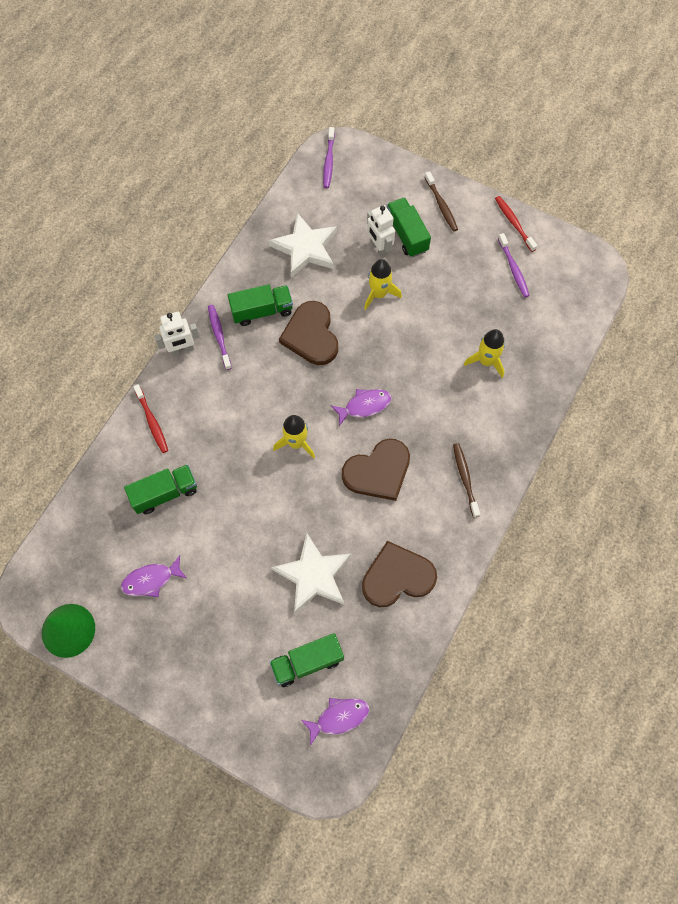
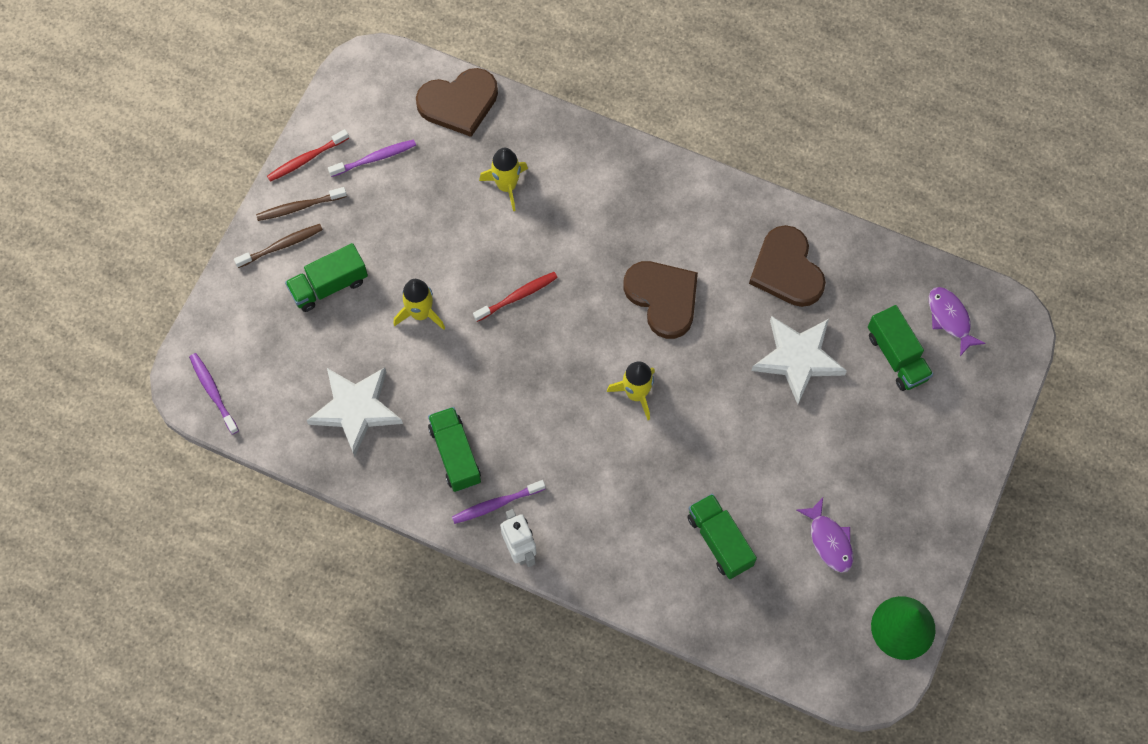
camera: 95 degrees left, 0 degrees up
red toothbrush [133,384,168,453] -> red toothbrush moved to [473,272,558,322]
brown heart [279,301,338,365] -> brown heart moved to [416,68,498,137]
purple toothbrush [323,127,335,188] -> purple toothbrush turned 120 degrees counterclockwise [189,353,239,434]
purple fish [331,389,392,426] -> none
white robot [367,205,395,258] -> none
brown toothbrush [453,443,480,518] -> brown toothbrush moved to [256,187,347,221]

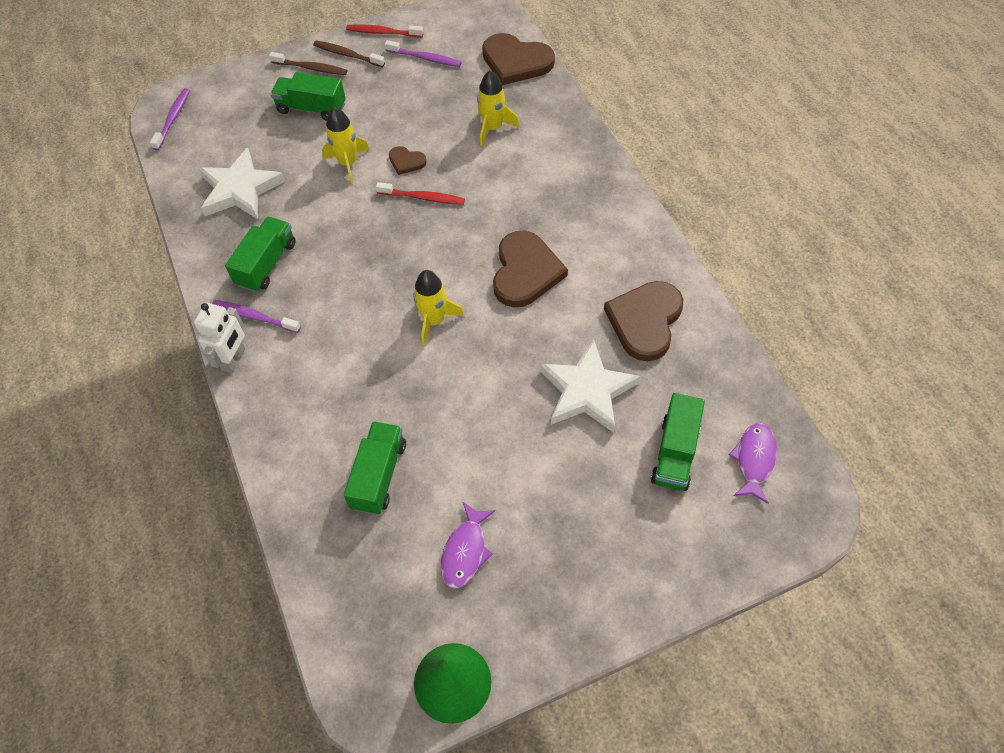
camera: 45 degrees right, 10 degrees down
none -> brown heart [389,146,427,175]

